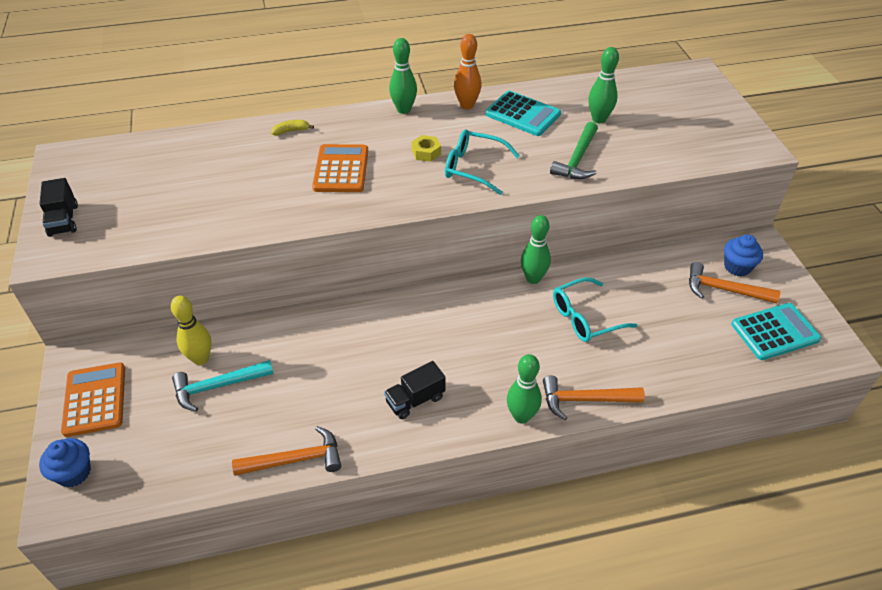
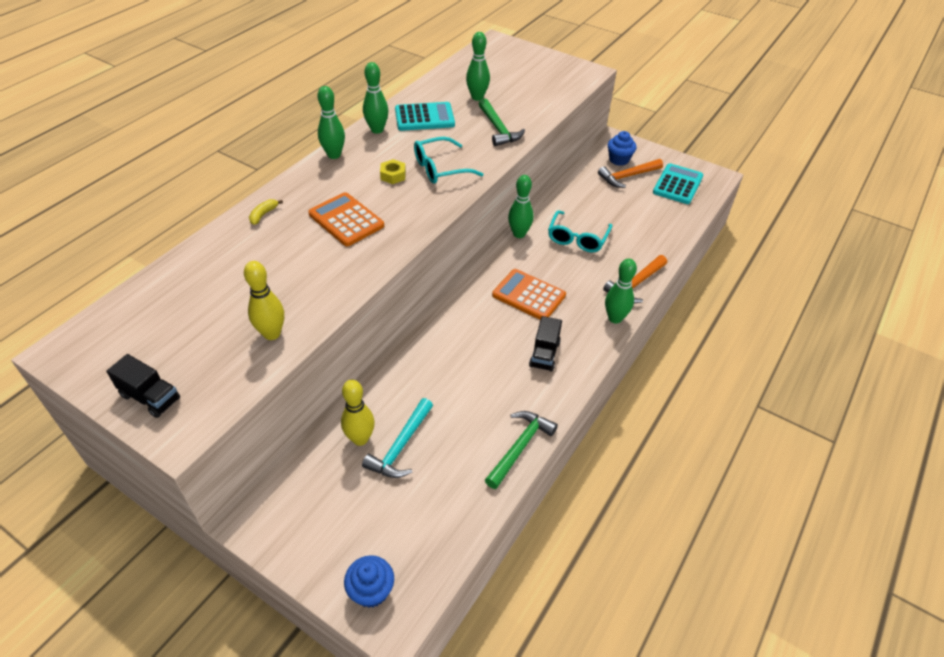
camera: 45 degrees left, 0 degrees up
orange calculator [61,362,125,437] -> orange calculator moved to [492,269,566,320]
orange hammer [232,426,341,476] -> green hammer [485,411,558,489]
orange bowling pin [454,34,482,110] -> green bowling pin [363,62,389,134]
none -> yellow bowling pin [244,261,284,340]

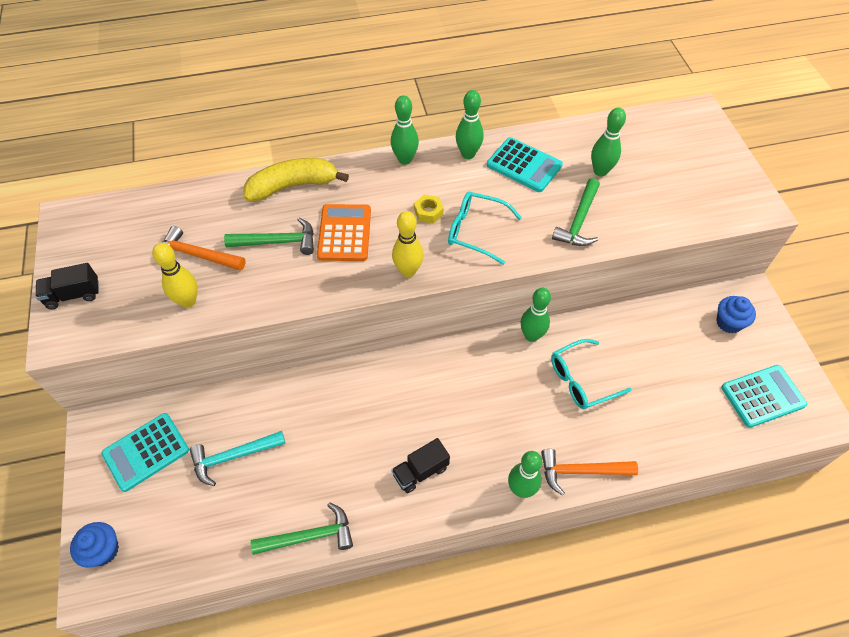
camera: 45 degrees right, 10 degrees up
black truck [106,354,180,418] -> black truck turned 90 degrees clockwise [36,263,99,309]
yellow banana [249,199,283,225] -> yellow banana [244,158,349,201], size x2.44
yellow bowling pin [341,380,375,446] -> yellow bowling pin moved to [392,211,424,277]
orange calculator [492,269,566,320] -> none
orange hammer [598,159,663,188] -> orange hammer moved to [162,226,246,271]
none -> turquoise calculator [101,413,189,492]
none -> green hammer [224,217,314,255]

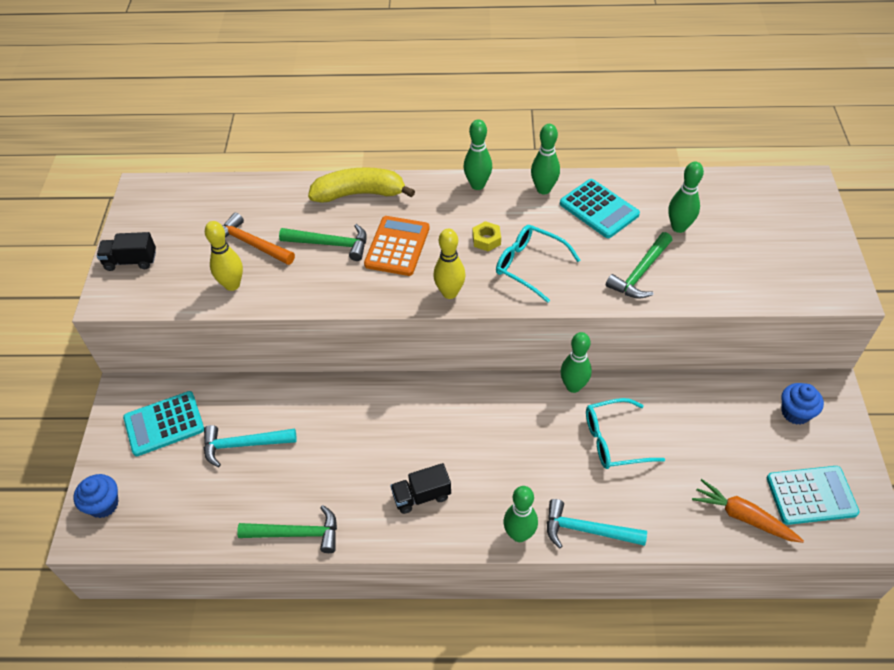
camera: 15 degrees right, 5 degrees down
orange hammer [541,449,638,495] -> turquoise hammer [547,499,647,549]
none -> orange carrot [692,479,804,543]

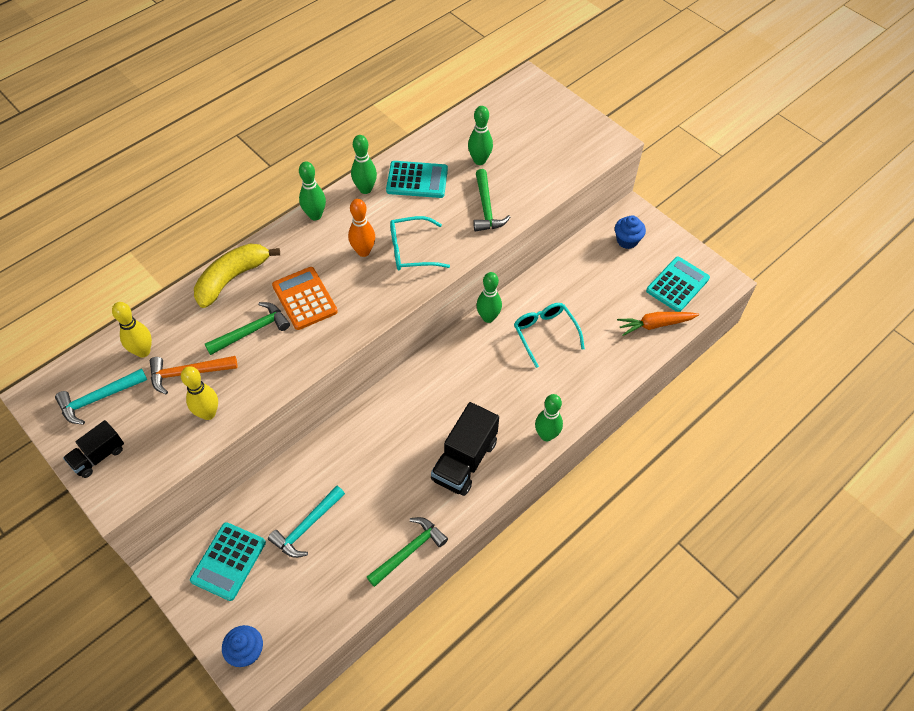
camera: 45 degrees left, 5 degrees up
black truck [390,463,451,514] -> black truck [431,402,499,496], size x1.69
yellow bowling pin [433,229,466,299] -> yellow bowling pin moved to [112,302,152,358]
yellow nut [473,221,501,252] -> orange bowling pin [348,199,375,257]
turquoise hammer [547,499,647,549] -> turquoise hammer moved to [55,368,147,424]
turquoise glasses [586,398,665,469] -> turquoise glasses turned 120 degrees clockwise [514,303,585,368]

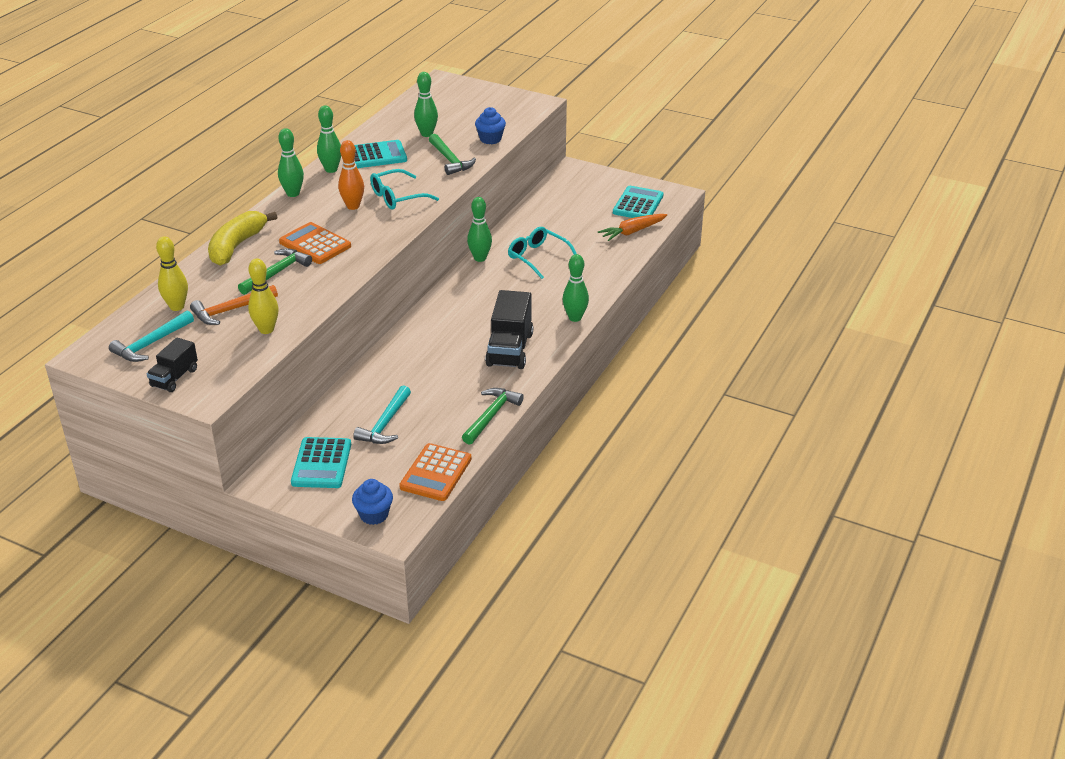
camera: 20 degrees left, 20 degrees down
blue cupcake [615,215,646,249] -> blue cupcake moved to [475,107,506,144]
none -> orange calculator [399,443,472,501]

